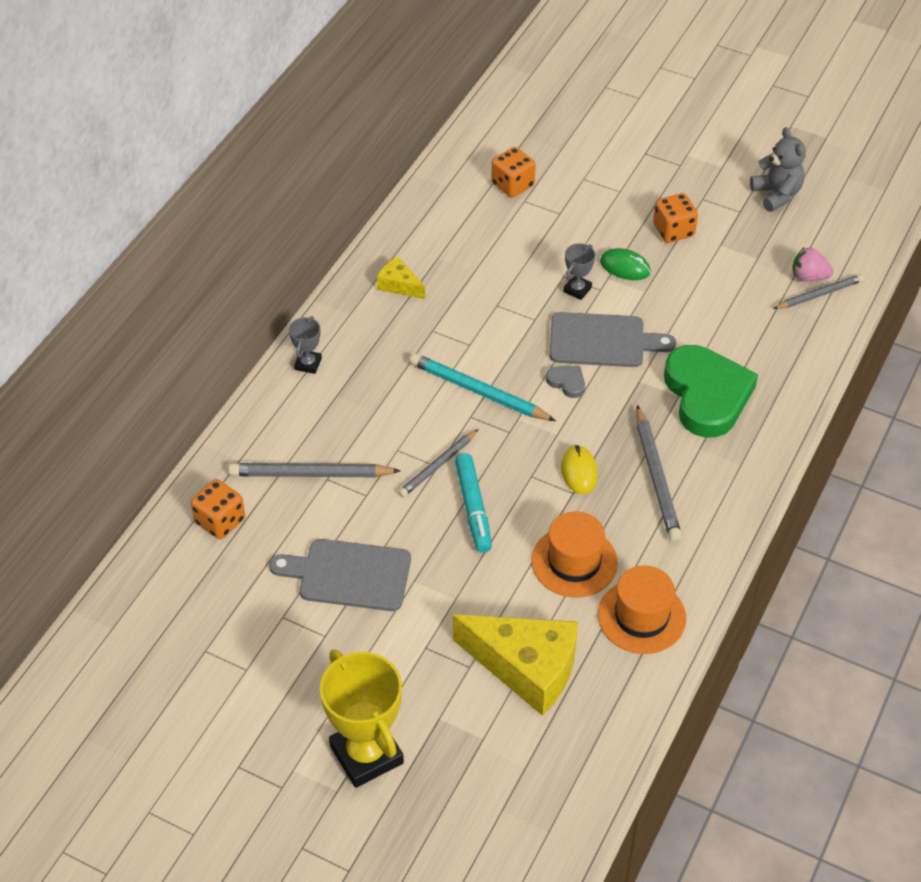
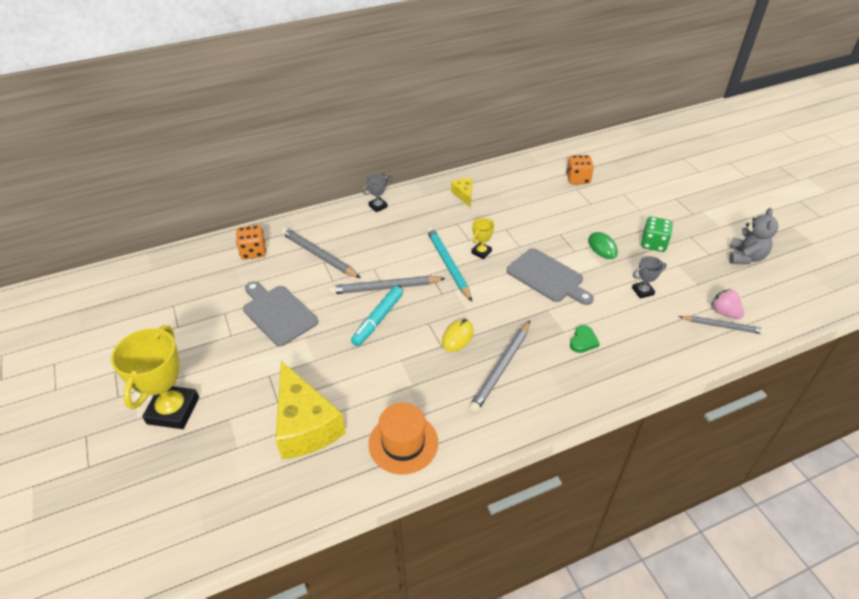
camera: 40 degrees right, 5 degrees down
grey pencil [398,429,478,497] -> grey pencil [328,276,446,295], size x1.51
orange hat [531,511,618,598] -> none
grey heart [546,366,585,398] -> none
grey trophy [563,243,595,300] -> grey trophy moved to [632,256,667,299]
orange dice [653,193,698,243] -> green dice [641,217,673,252]
green heart [664,345,758,438] -> green heart [570,325,600,353], size x0.40
none -> yellow trophy [471,218,494,259]

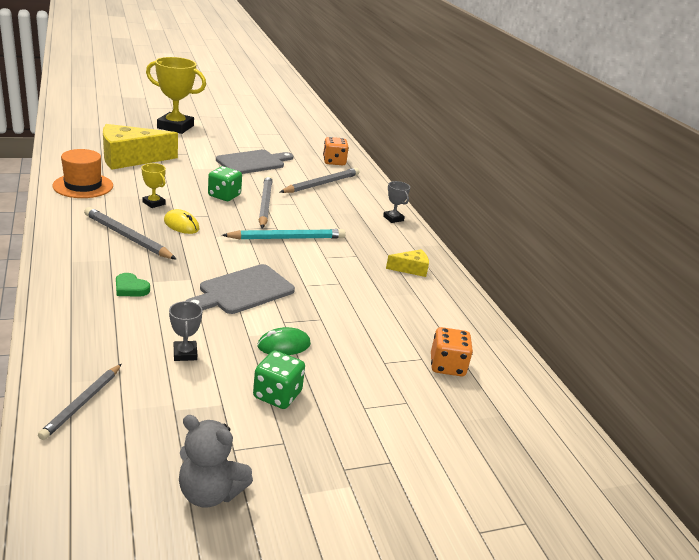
camera: 90 degrees right, 15 degrees down
turquoise marker [351,286,403,346] -> green dice [208,166,242,201]
yellow trophy [471,218,494,259] -> yellow trophy moved to [141,163,166,208]
pink strawberry [711,289,744,319] -> none

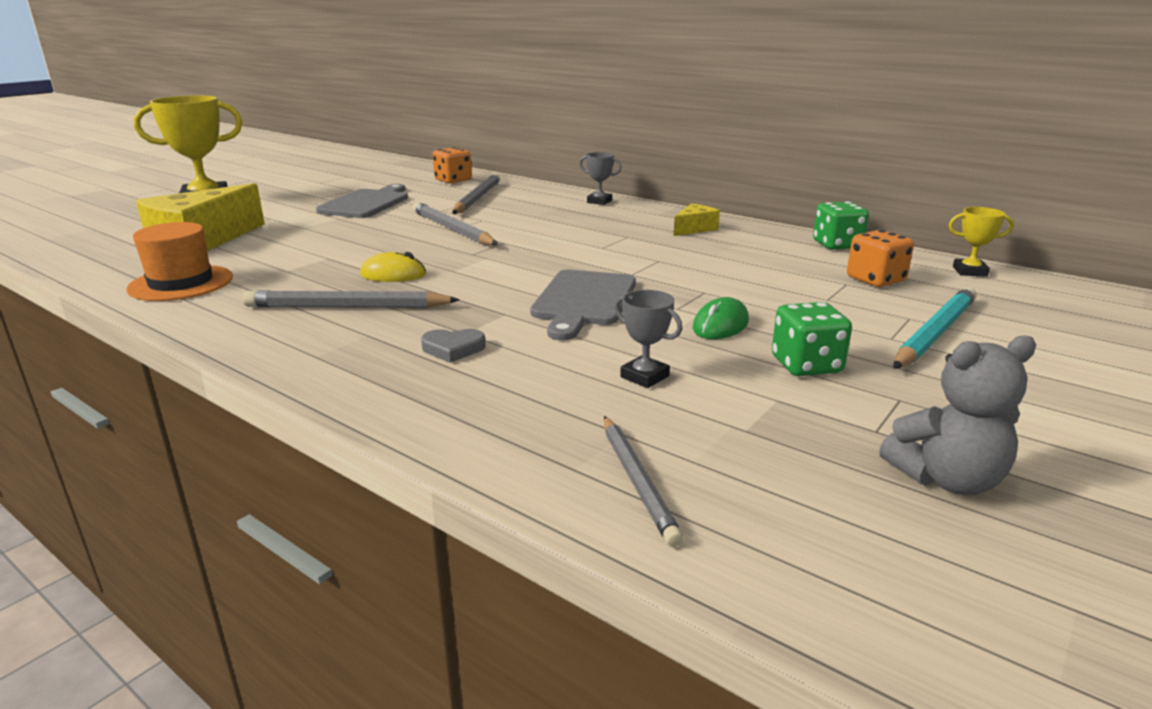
camera: 30 degrees left, 5 degrees down
green heart [116,273,150,297] -> grey heart [421,329,486,363]
yellow trophy [141,163,166,208] -> yellow trophy moved to [949,207,1014,277]
green dice [208,166,242,201] -> green dice moved to [813,201,869,250]
turquoise pencil [222,229,346,240] -> turquoise pencil moved to [893,287,976,369]

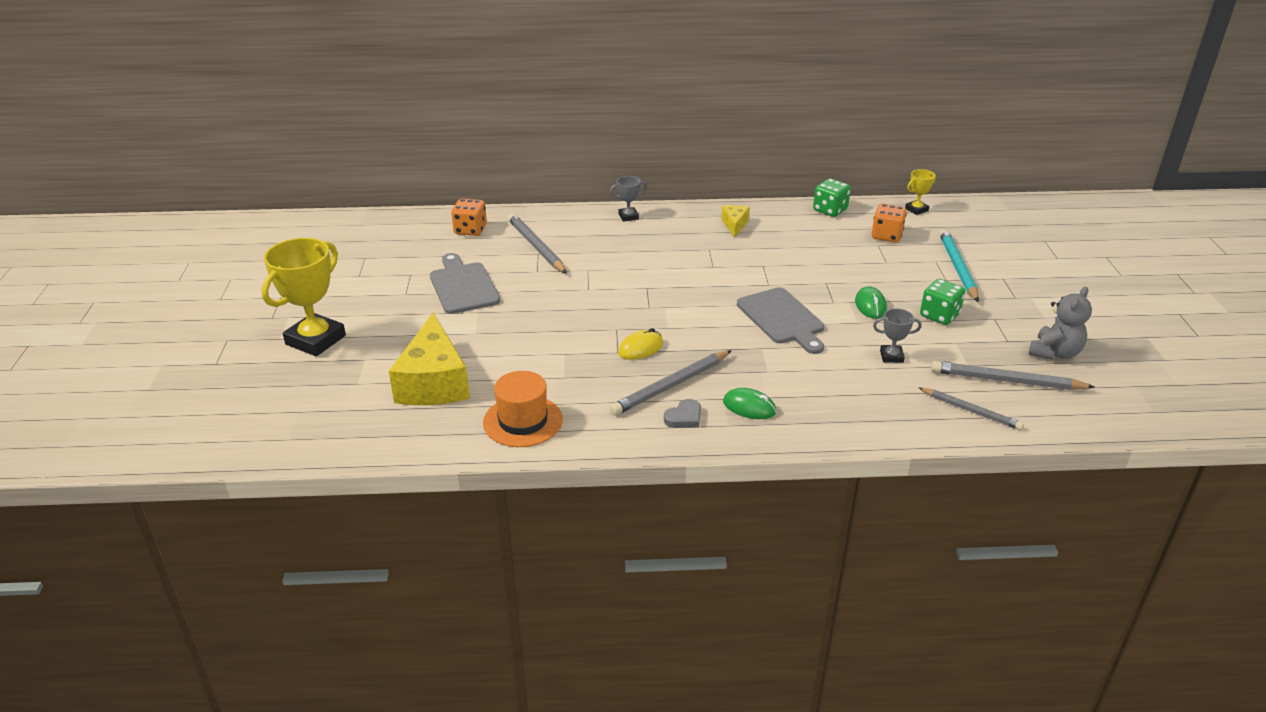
camera: 40 degrees left, 10 degrees up
grey pencil [413,202,498,245] -> grey pencil moved to [931,361,1095,390]
grey heart [421,329,486,363] -> grey heart moved to [664,399,701,428]
none -> green mouse [723,388,776,419]

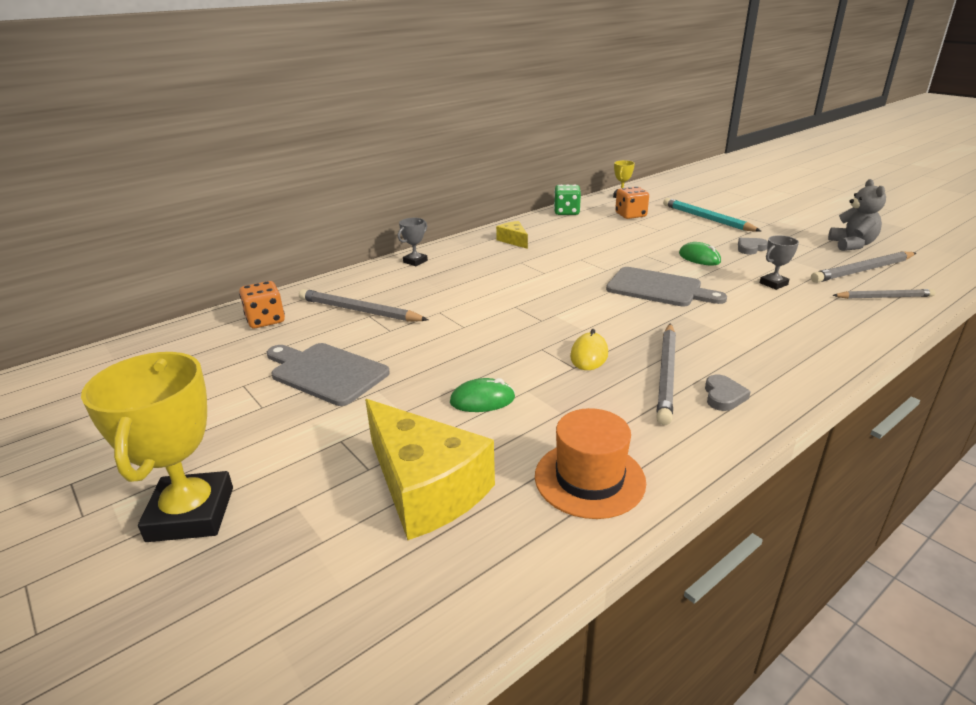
camera: 35 degrees left, 5 degrees down
green mouse [723,388,776,419] -> green mouse moved to [450,378,515,412]
green dice [920,279,965,325] -> grey heart [738,238,768,255]

